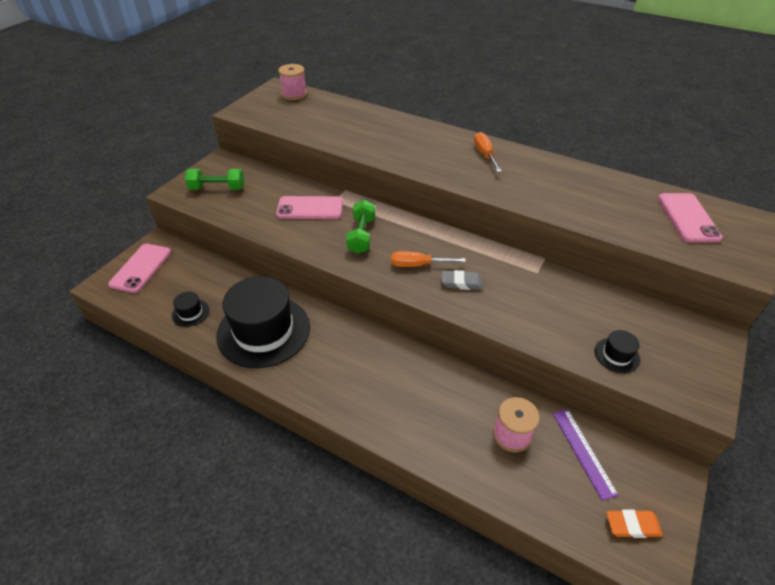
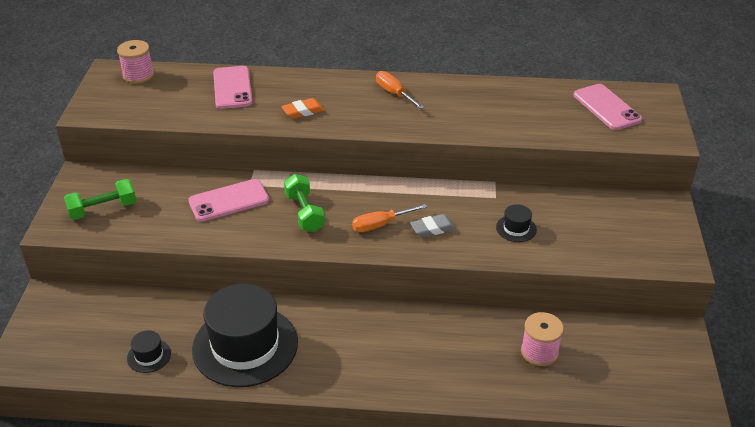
camera: 25 degrees left, 5 degrees down
pink phone [108,244,171,293] -> pink phone moved to [213,66,253,109]
purple ruler [553,409,619,501] -> none
black hat [594,330,640,373] -> black hat moved to [496,204,537,242]
orange eraser [606,509,663,538] -> orange eraser moved to [281,98,324,119]

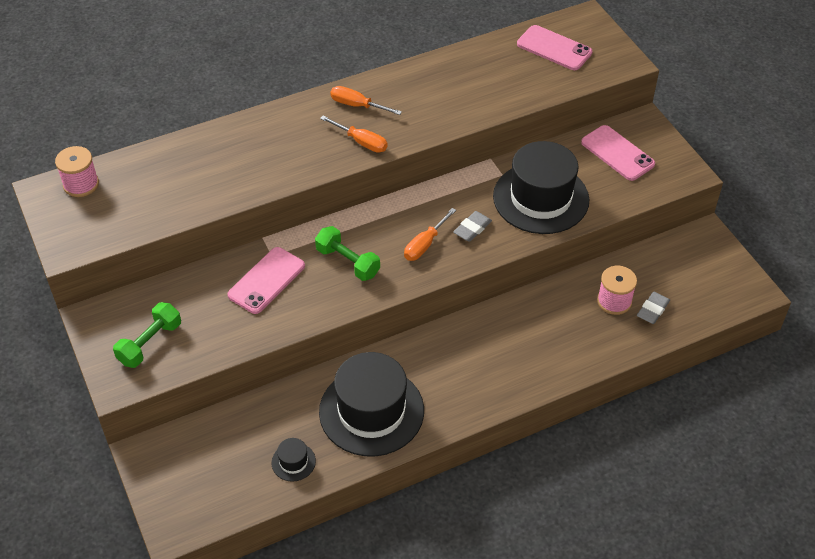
camera: 30 degrees left, 10 degrees up
pink phone [213,66,253,109] -> pink phone moved to [581,125,655,181]
orange eraser [281,98,324,119] -> none
black hat [496,204,537,242] -> black hat [493,141,589,234], size x2.45
none -> orange screwdriver [320,116,388,153]
none -> grey eraser [637,292,670,324]

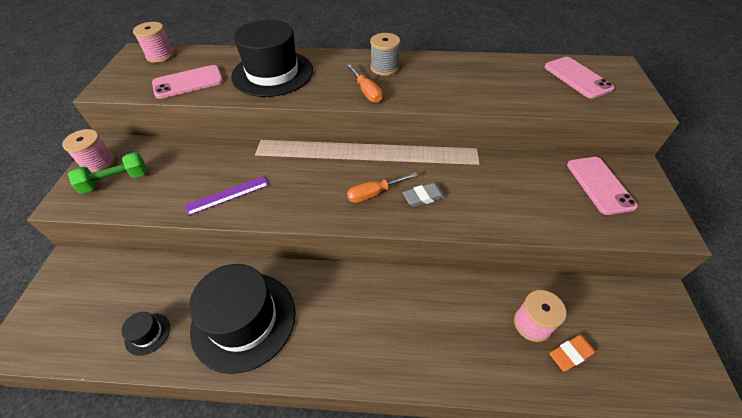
camera: 30 degrees right, 0 degrees up
pink phone [227,247,305,314] -> pink phone moved to [152,65,223,99]
green dumbbell [315,226,380,281] -> none
orange screwdriver [330,86,402,115] -> grey spool [370,33,400,76]
black hat [493,141,589,234] -> black hat moved to [231,20,313,97]
grey eraser [637,292,670,324] -> orange eraser [549,335,596,372]
none -> pink spool [62,129,115,173]
none -> purple ruler [184,176,269,216]

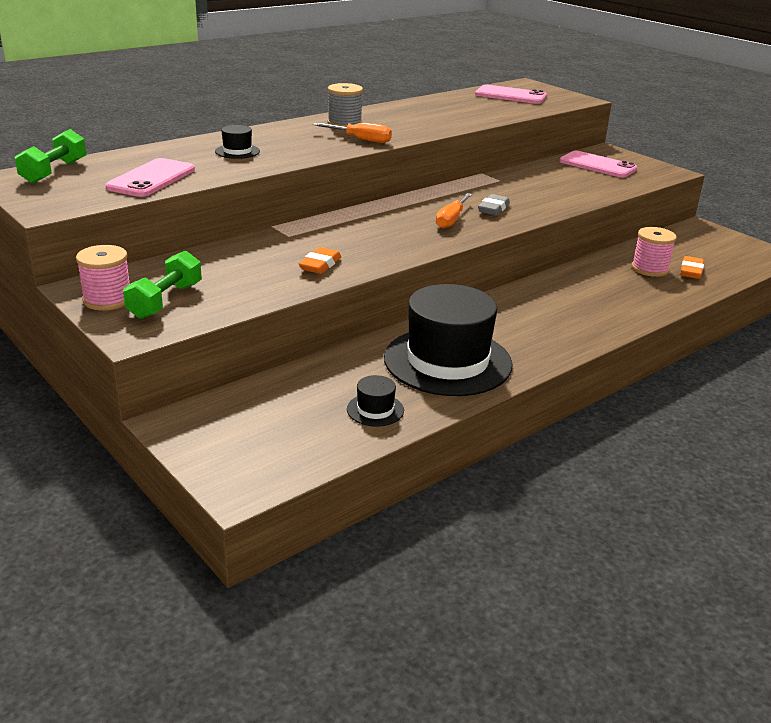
camera: 45 degrees left, 20 degrees down
pink spool [133,22,174,63] -> green dumbbell [15,129,86,184]
purple ruler [184,176,269,216] -> orange eraser [298,247,341,274]
black hat [231,20,313,97] -> black hat [215,125,260,159], size x0.41

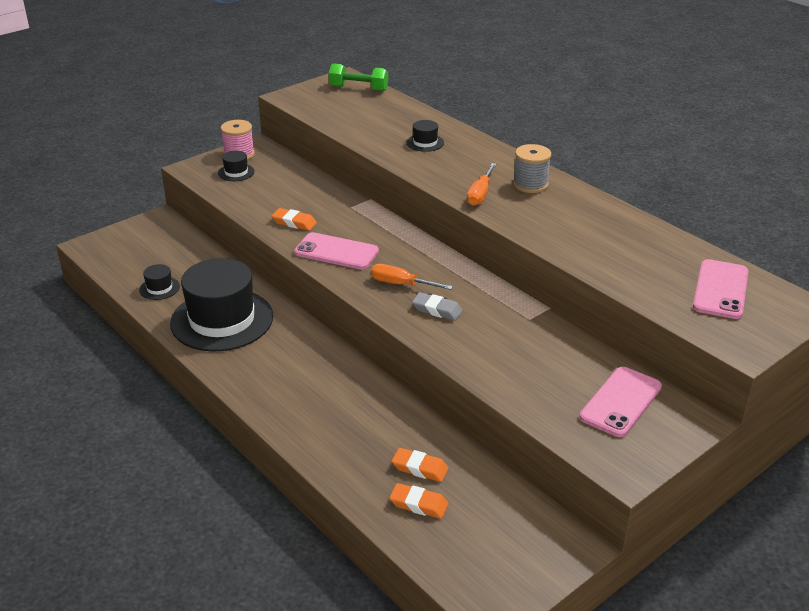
camera: 90 degrees right, 5 degrees up
pink phone [105,158,195,197] -> pink phone moved to [294,232,379,270]
green dumbbell [123,250,202,319] -> black hat [218,151,255,181]
pink spool [632,227,677,277] -> orange eraser [392,448,448,482]

